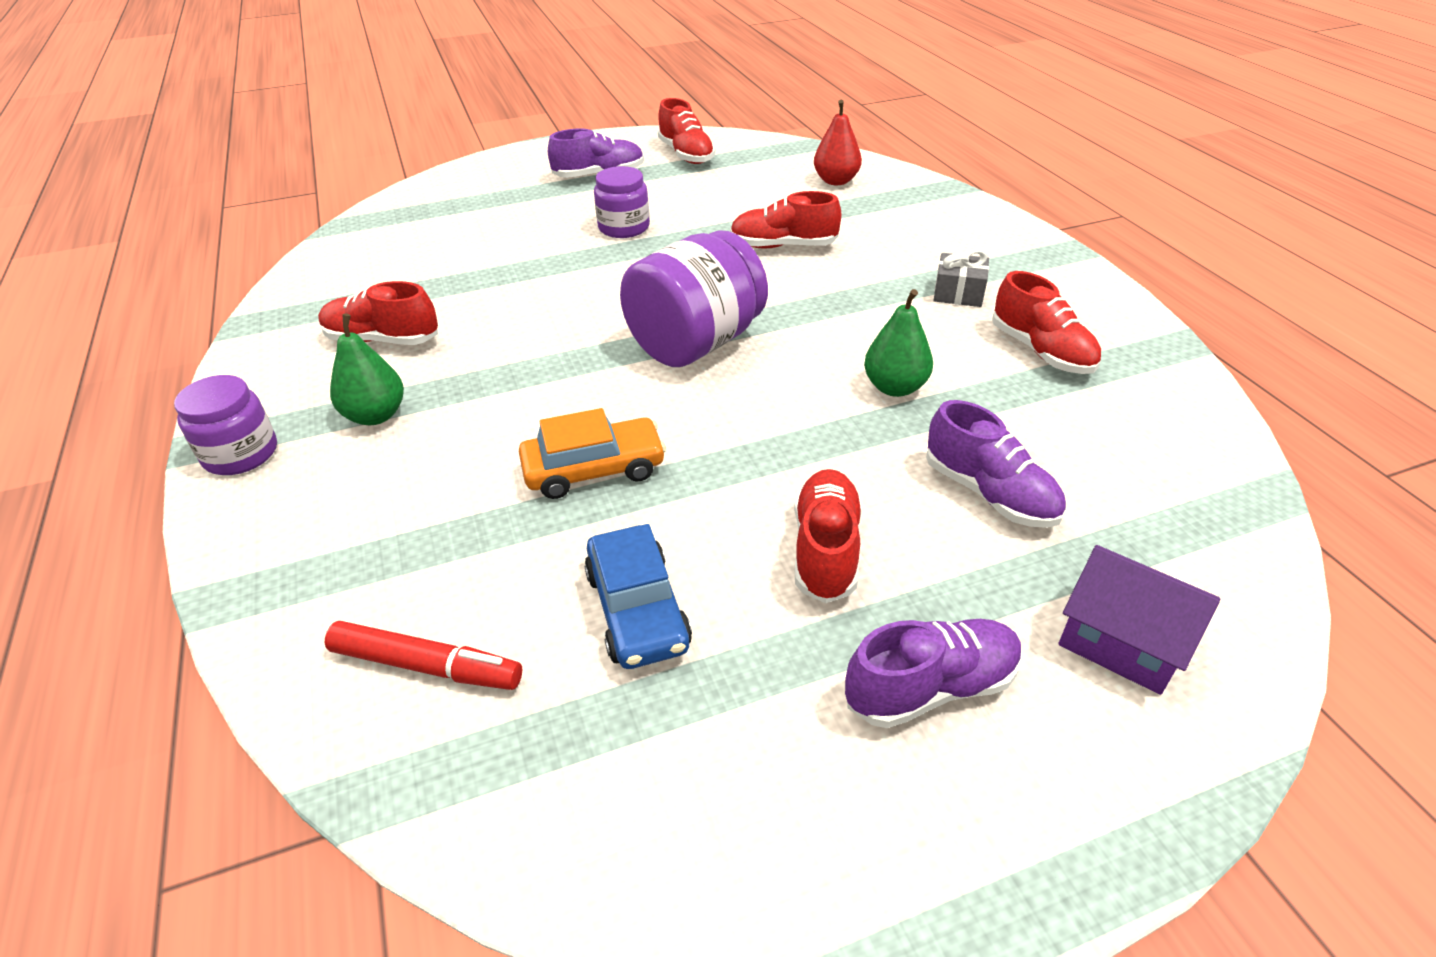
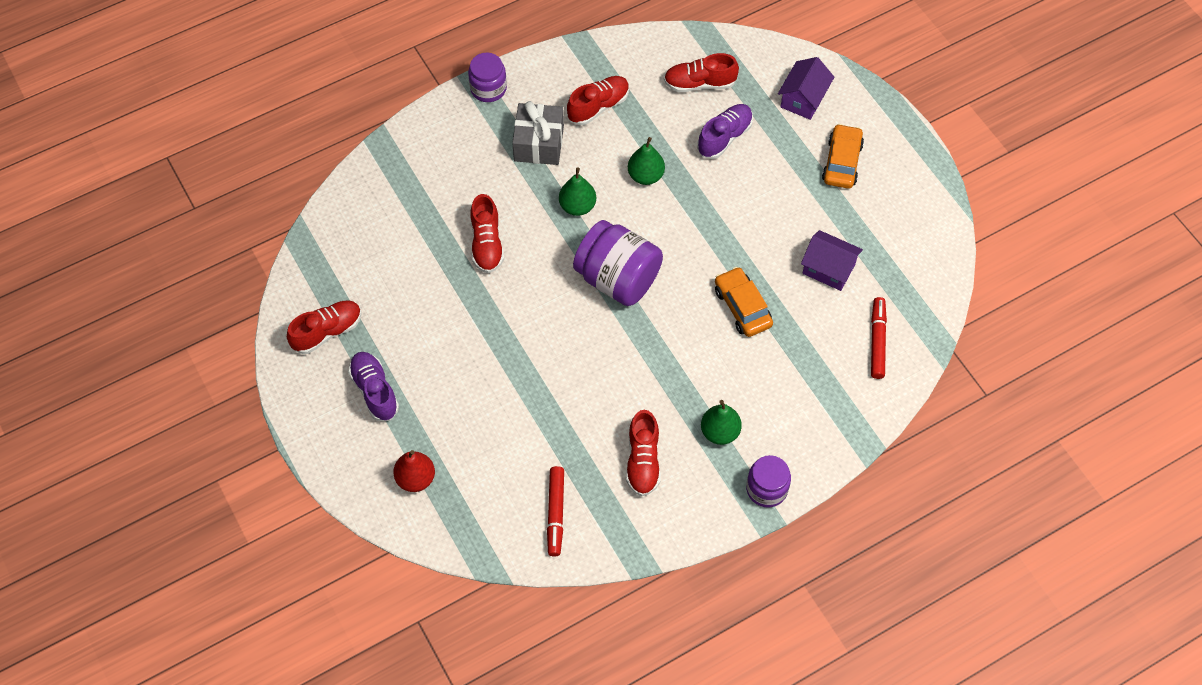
camera: 100 degrees left, 20 degrees up
blue car [584,524,692,669] -> purple house [801,230,863,291]
purple jar [594,166,650,238] -> purple jar moved to [468,53,507,102]
red shoe [794,469,862,603] -> red shoe moved to [664,53,739,92]
red pear [814,100,862,185] -> red pear moved to [393,450,435,492]
purple shoe [845,619,1023,728] -> orange car [822,124,864,189]
grey gift [933,249,989,307] -> grey gift [512,101,564,165], size x1.63
none -> red marker [547,466,564,556]
none -> green pear [559,168,596,216]

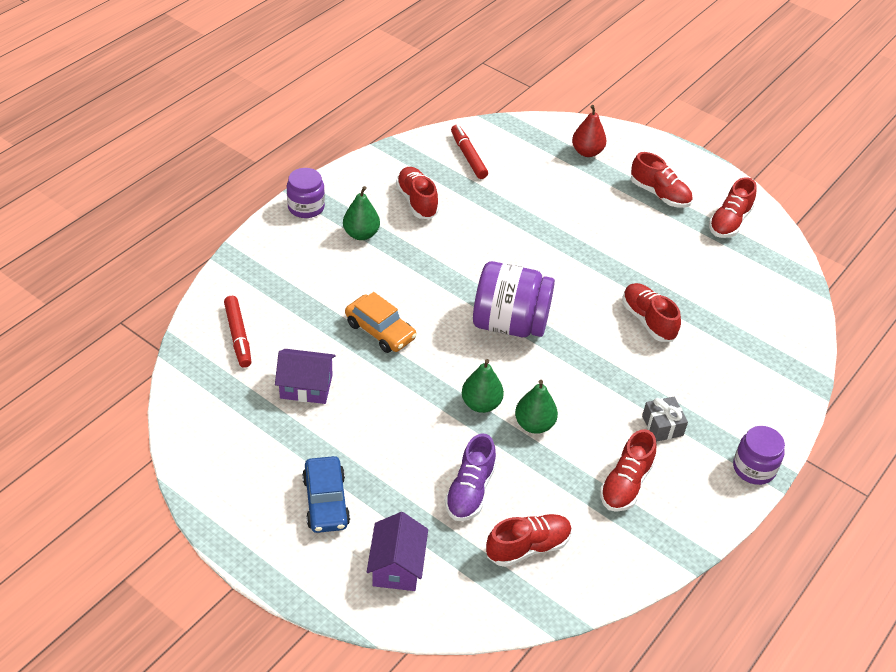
camera: 155 degrees right, 15 degrees down
purple shoe [348,352,399,421] -> red shoe [631,152,692,208]
grey gift [512,101,564,165] -> grey gift [642,397,688,442], size x0.61
green pear [559,168,596,216] -> green pear moved to [462,359,504,413]
orange car [822,124,864,189] -> blue car [302,456,350,533]

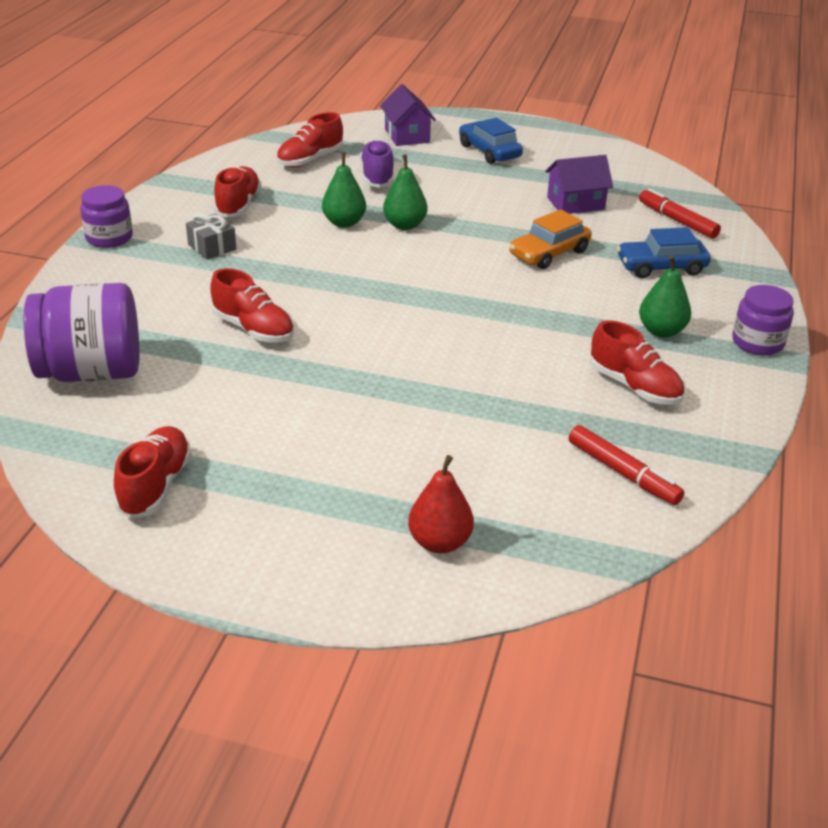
camera: 160 degrees right, 10 degrees down
orange car [345,292,417,353] -> orange car turned 60 degrees counterclockwise [509,209,592,269]
purple jar [473,261,555,337] -> purple jar moved to [24,283,139,382]
red shoe [631,152,692,208] -> none
none -> blue car [617,227,711,278]

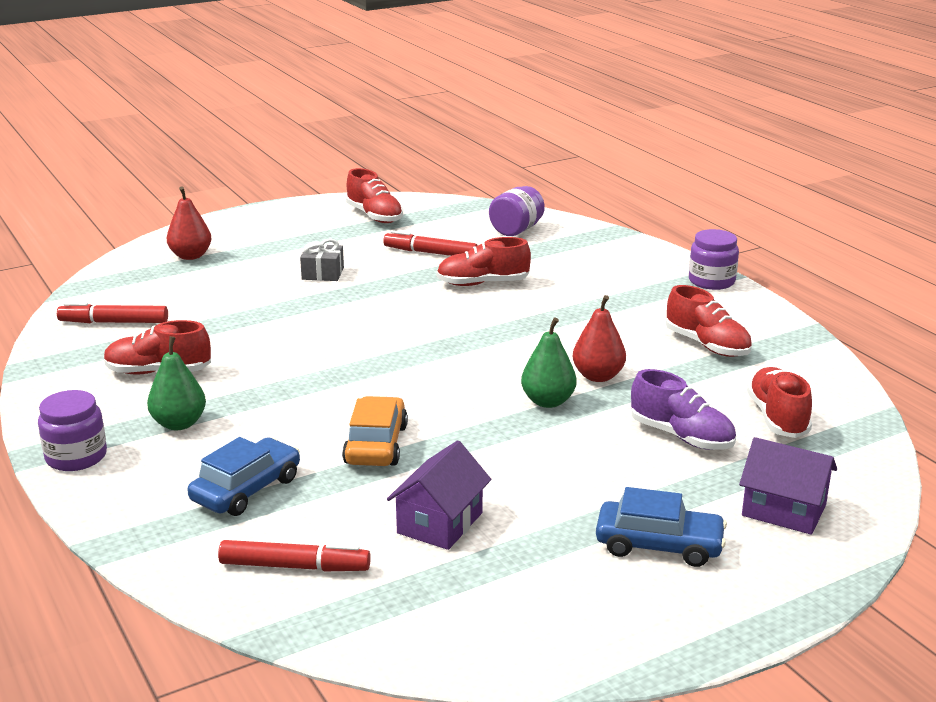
camera: 135 degrees right, 10 degrees down
purple jar [24,283,139,382] -> purple jar [489,186,545,236], size x0.60
grey gift [186,213,236,259] -> grey gift moved to [300,239,344,281]
green pear [322,152,366,228] -> red pear [573,295,626,382]
none -> red marker [383,230,478,256]

